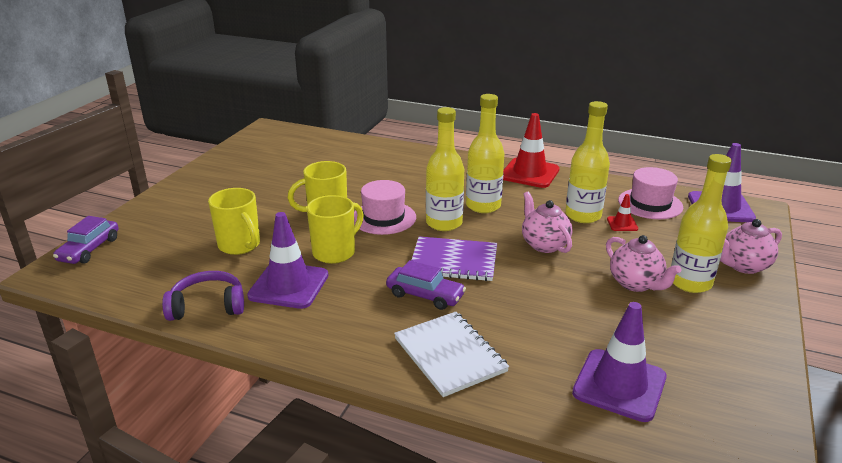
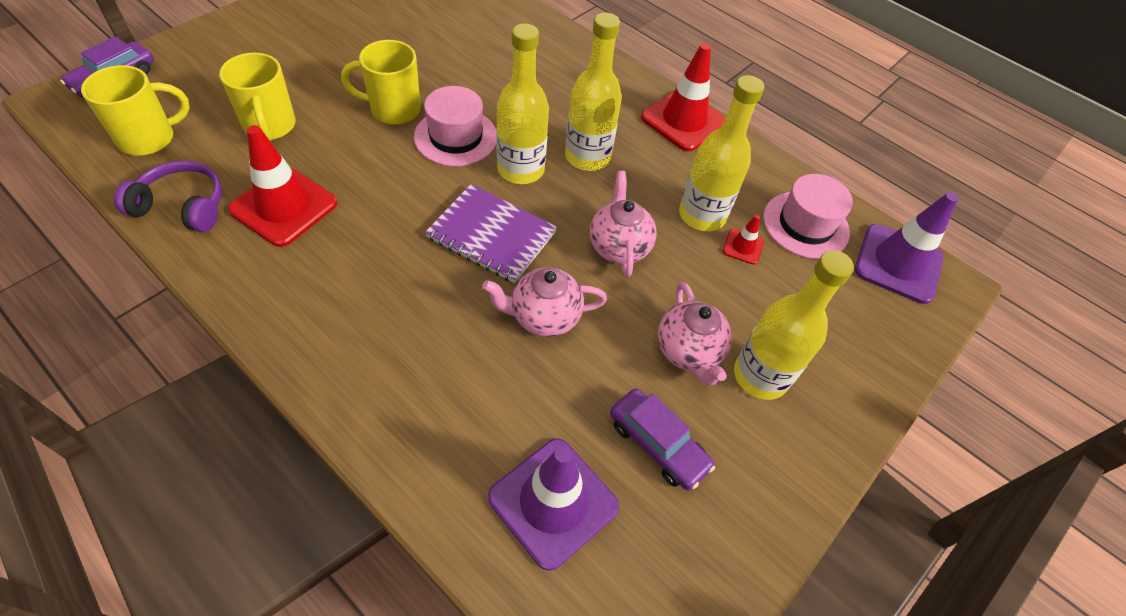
camera: 15 degrees right, 25 degrees up
purple traffic cone [247,212,328,309] -> red traffic cone [228,125,337,247]
yellow mug [307,195,364,264] -> yellow mug moved to [81,65,190,156]
purple car [386,260,466,310] -> purple car moved to [610,389,715,490]
white notebook [394,312,509,397] -> none
pink teapot [720,219,782,274] -> pink teapot moved to [482,267,607,337]

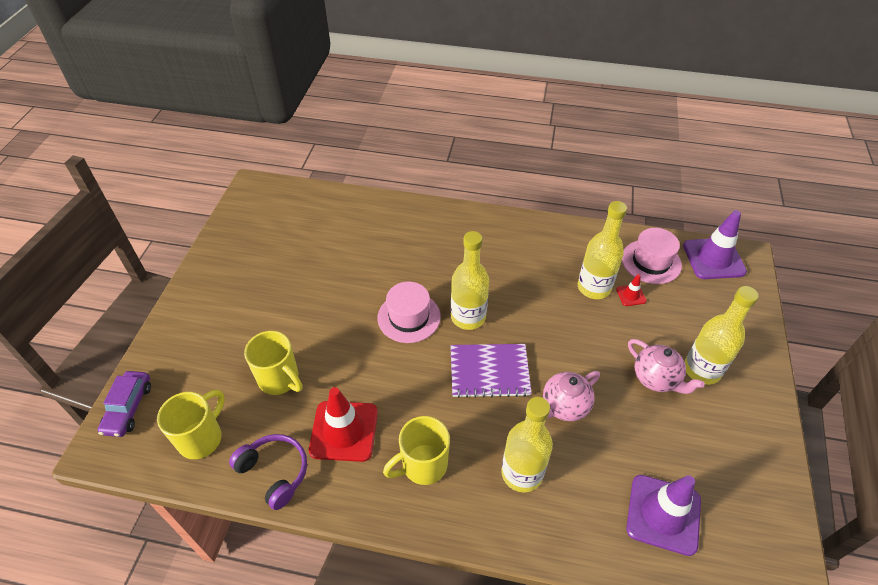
camera: 25 degrees left, 5 degrees down
purple headphones [114,160,222,232] -> purple headphones turned 60 degrees clockwise [229,434,307,510]
yellow mug [341,40,421,125] -> yellow mug moved to [383,416,450,485]
yellow bottle [565,12,622,171] -> yellow bottle moved to [501,397,553,492]
pink teapot [590,171,657,277] -> none
purple car [610,389,715,490] -> none
red traffic cone [641,43,726,151] -> none

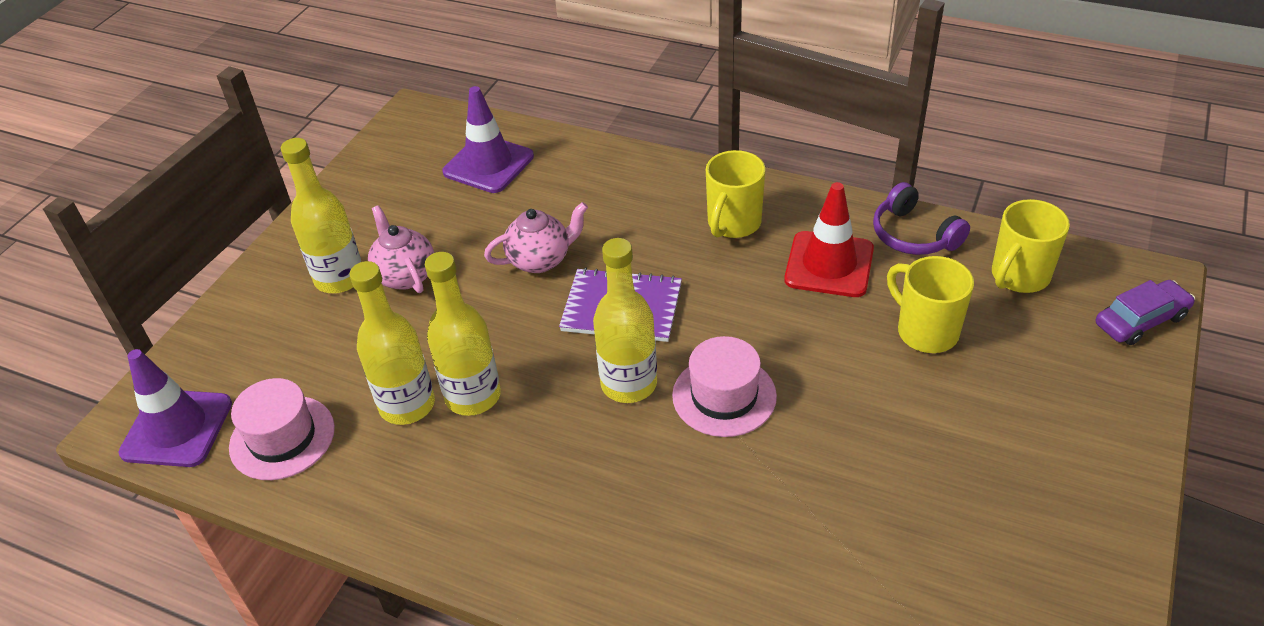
camera: 165 degrees left, 5 degrees down
purple car [98,371,151,437] -> purple car turned 45 degrees clockwise [1096,280,1195,345]
yellow mug [383,416,450,485] -> yellow mug turned 135 degrees clockwise [706,150,766,238]
yellow bottle [501,397,553,492] -> yellow bottle moved to [425,252,501,416]
red traffic cone [616,274,647,306] -> none

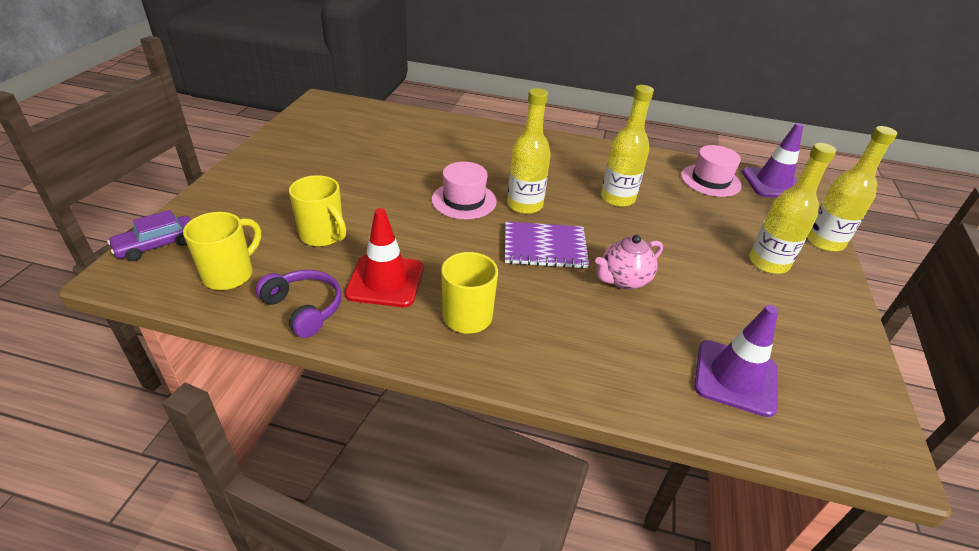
camera: 165 degrees right, 5 degrees down
yellow bottle [350,261,435,425] -> yellow bottle moved to [807,126,897,252]
pink teapot [368,205,434,293] -> none

